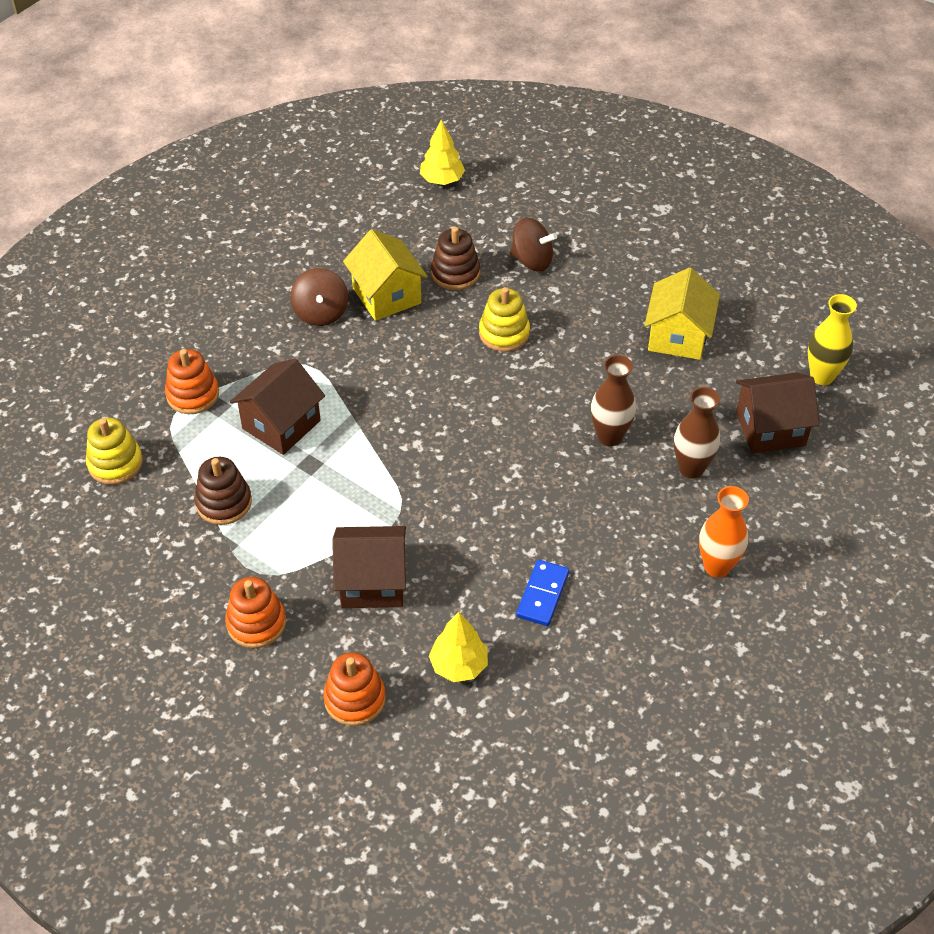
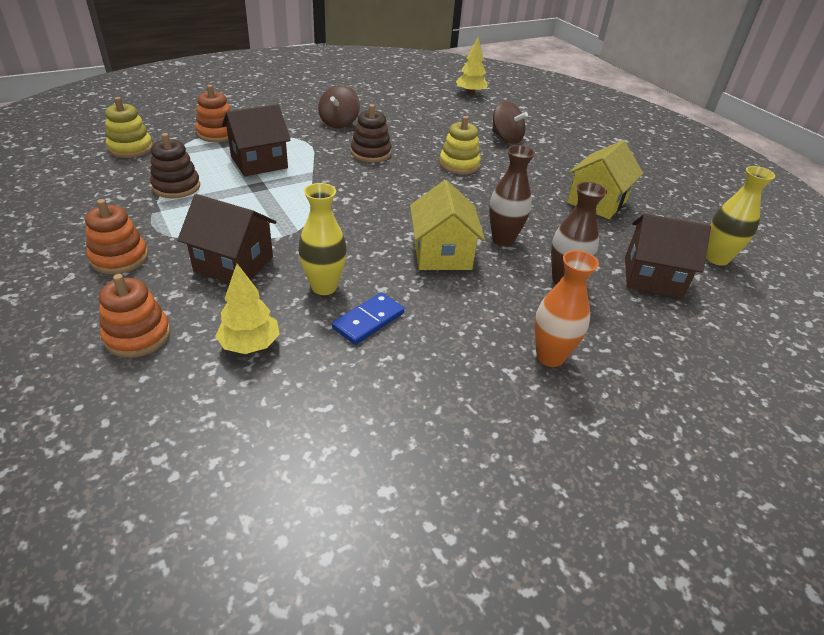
camera: 20 degrees right, 10 degrees down
yellow house [343,229,428,321] -> yellow house moved to [410,180,485,270]
brown stacking toy [431,227,480,290] -> brown stacking toy moved to [351,104,392,162]
none -> yellow vase [298,183,347,295]

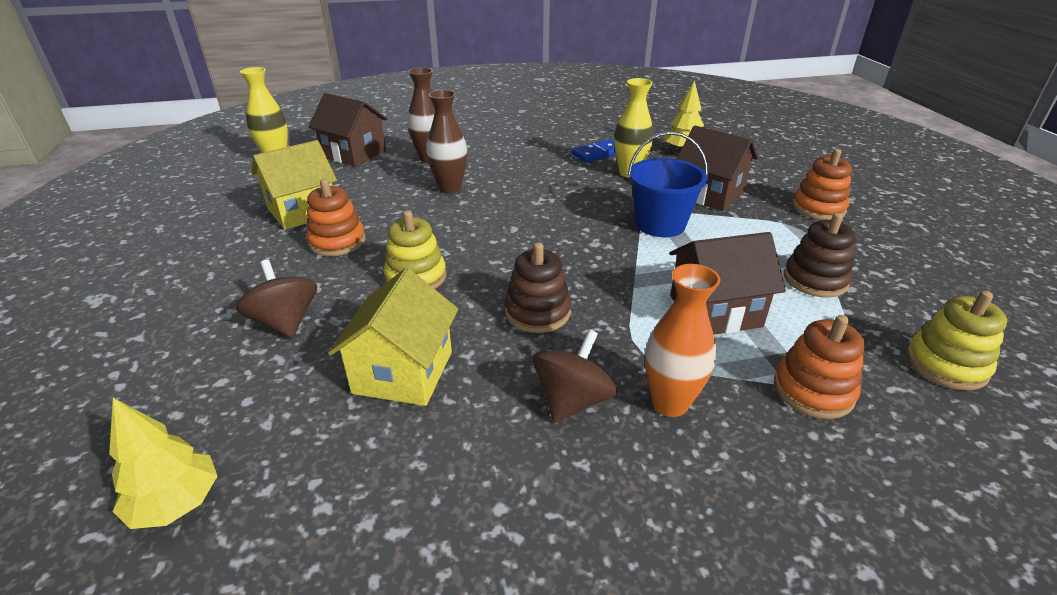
camera: 160 degrees left, 5 degrees down
orange stacking toy [99,274,170,358] -> orange stacking toy moved to [306,178,366,256]
yellow house [410,180,485,270] -> yellow house moved to [328,268,458,406]
orange vase [534,250,599,367] -> orange vase moved to [645,264,720,417]
none -> blue bucket [628,131,708,237]

